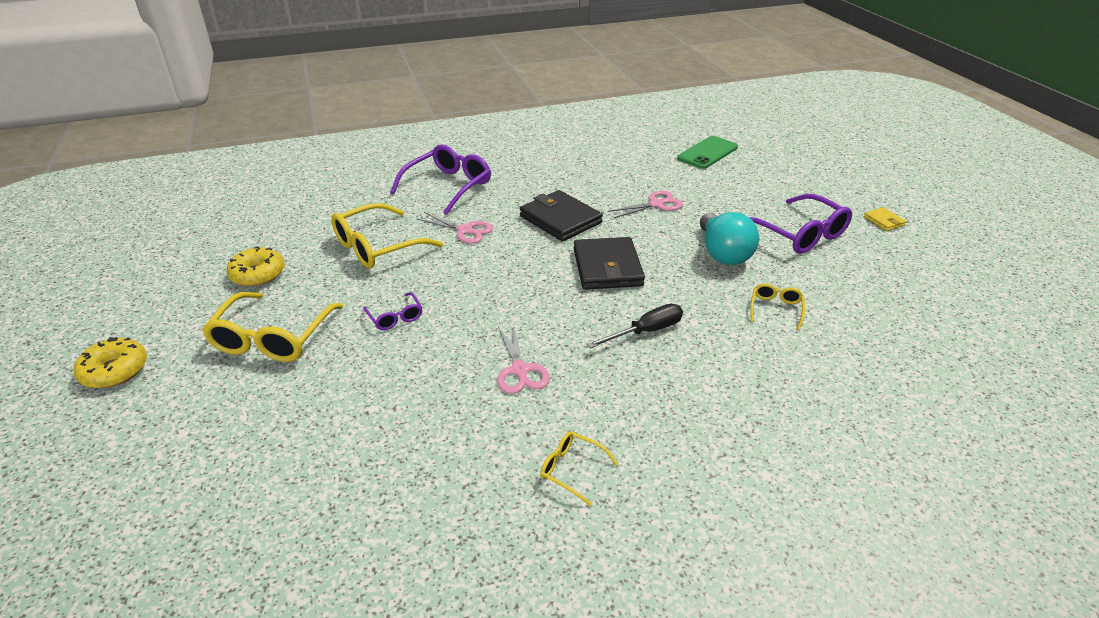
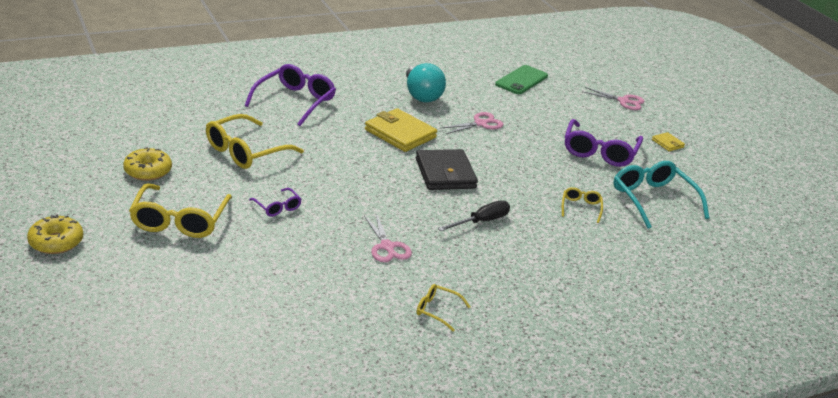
camera: 10 degrees left, 5 degrees down
pink scissors [417,212,493,244] -> pink scissors moved to [582,87,645,110]
black wallet [520,190,603,242] -> yellow wallet [365,108,437,152]
turquoise light bulb [700,212,759,265] -> turquoise light bulb moved to [406,63,446,103]
purple glasses [749,194,852,254] -> purple glasses turned 60 degrees clockwise [565,119,643,167]
none -> turquoise glasses [613,161,709,229]

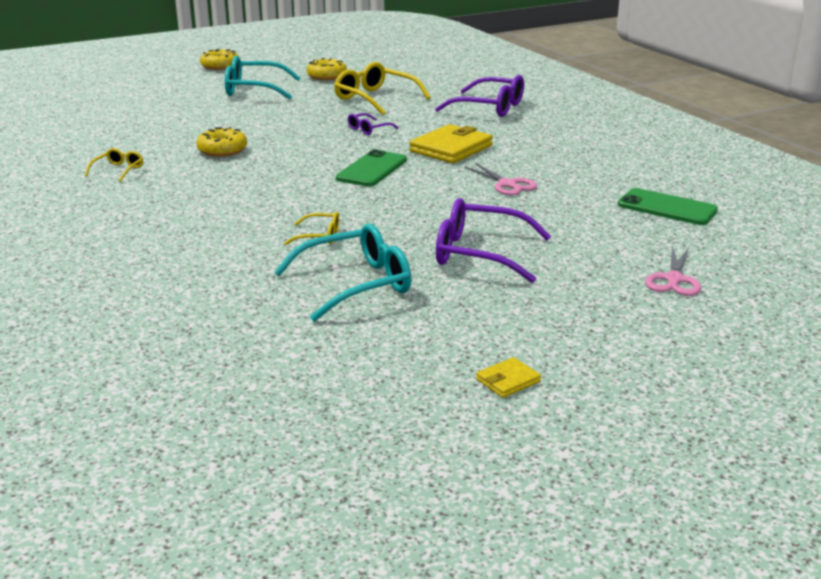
camera: 90 degrees right, 5 degrees down
yellow glasses [129,183,232,238] -> turquoise glasses [225,56,300,100]
purple glasses [249,188,302,217] -> purple glasses moved to [348,113,399,135]
pink scissors [364,214,412,262] -> yellow donut [196,127,247,157]
turquoise light bulb [406,63,446,103] -> none
black wallet [416,149,478,190] -> green phone [336,149,407,186]
black screwdriver [438,201,510,231] -> none
yellow wallet [652,132,685,152] -> yellow wallet moved to [476,357,541,398]

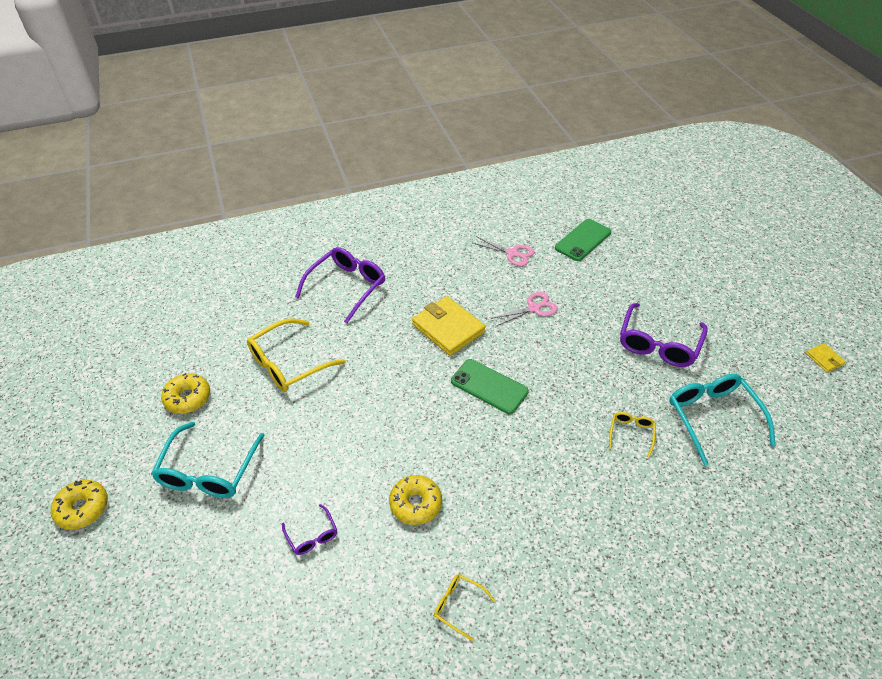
camera: 80 degrees left, 20 degrees up
purple glasses [348,113,399,135] -> purple glasses moved to [282,504,337,555]
pink scissors [645,246,701,296] -> pink scissors moved to [473,236,535,266]

